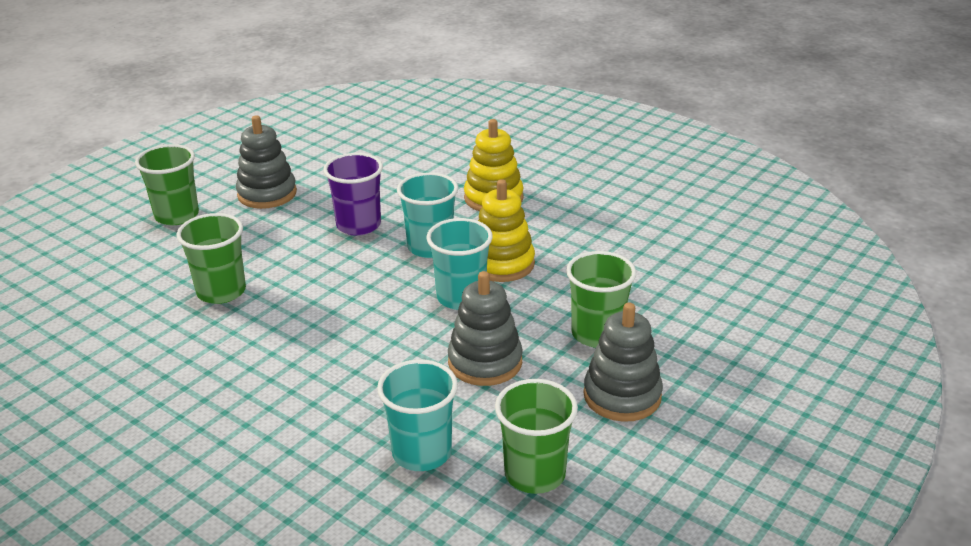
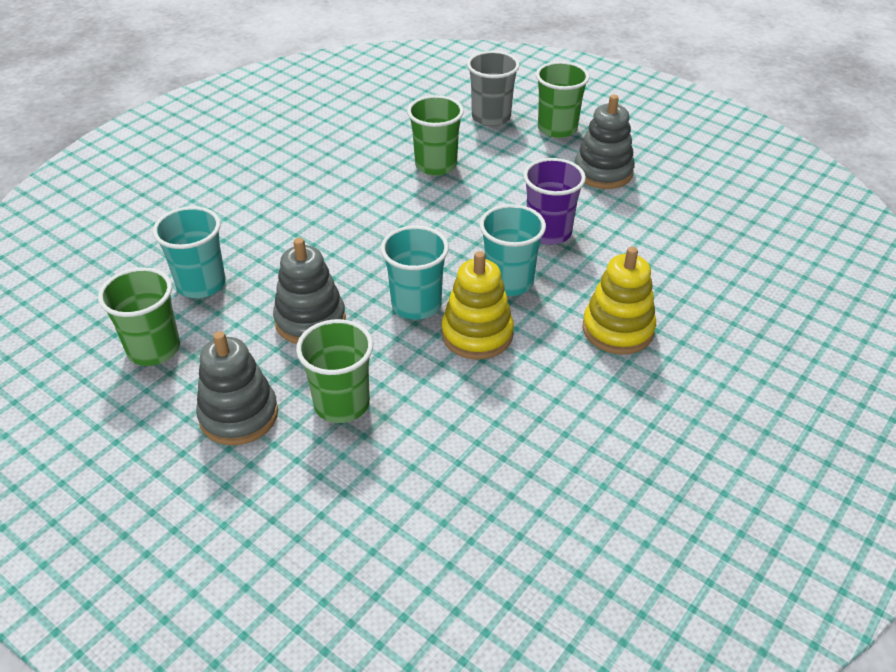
camera: 90 degrees right, 10 degrees up
none -> grey cup [467,51,520,126]

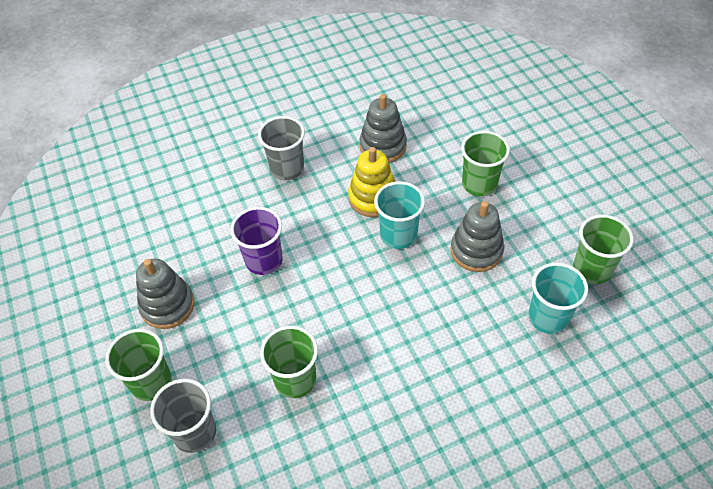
camera: 150 degrees left, 10 degrees up
grey stacking toy [196,331,278,445] -> grey stacking toy moved to [359,94,407,163]
turquoise cup [479,204,546,296] -> none
yellow stacking toy [583,247,656,355] -> grey cup [258,116,305,180]

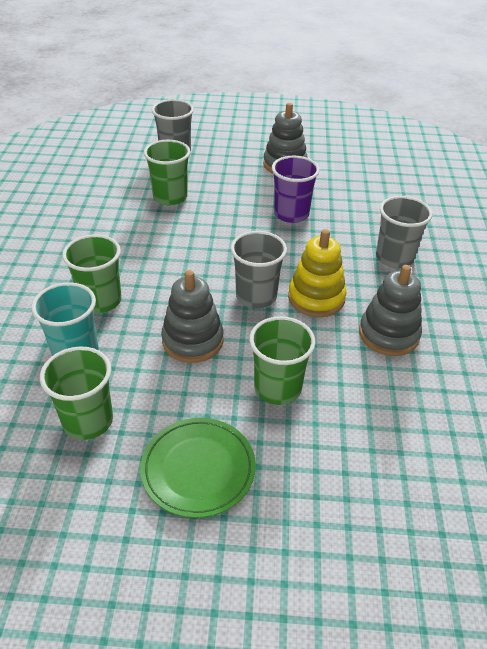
camera: 115 degrees right, 10 degrees down
green cup [105,329,172,401] -> green cup moved to [62,234,122,313]
turquoise cup [374,181,425,249] -> grey cup [230,231,287,308]
none -> green plate [140,418,256,518]

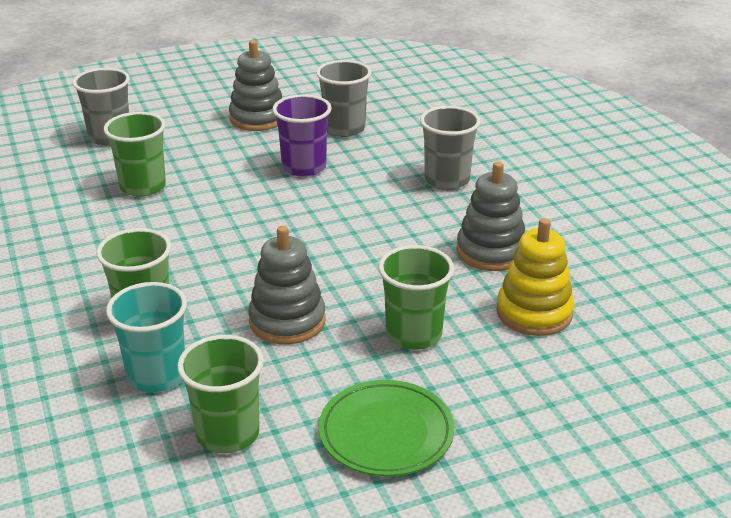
camera: 25 degrees left, 10 degrees down
grey cup [230,231,287,308] -> grey cup moved to [316,60,372,137]
yellow stacking toy [288,229,346,317] -> yellow stacking toy moved to [496,218,574,336]

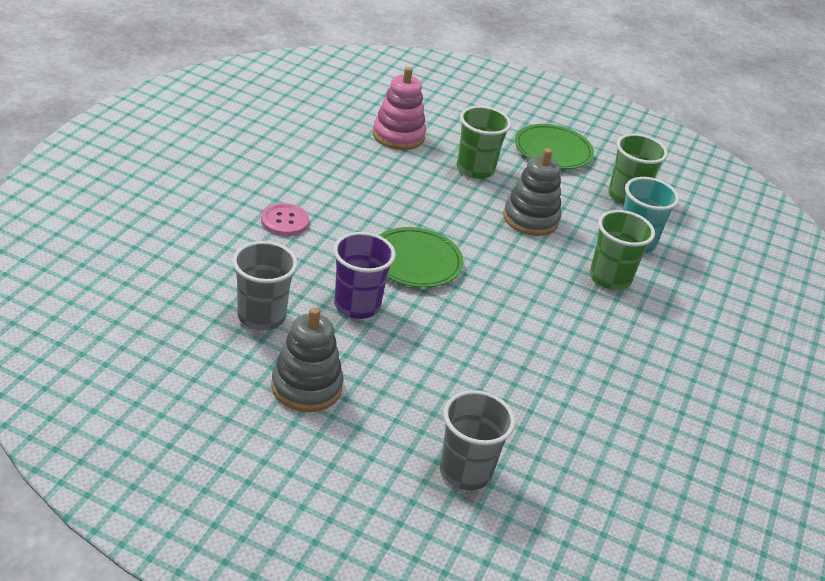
camera: 140 degrees left, 5 degrees up
green cup [104,112,166,197] -> none
grey cup [420,106,480,190] -> pink button [261,203,309,236]
grey stacking toy [456,162,525,271] -> none
yellow stacking toy [496,218,574,336] -> pink stacking toy [373,67,426,150]
none -> green plate [379,227,464,288]

